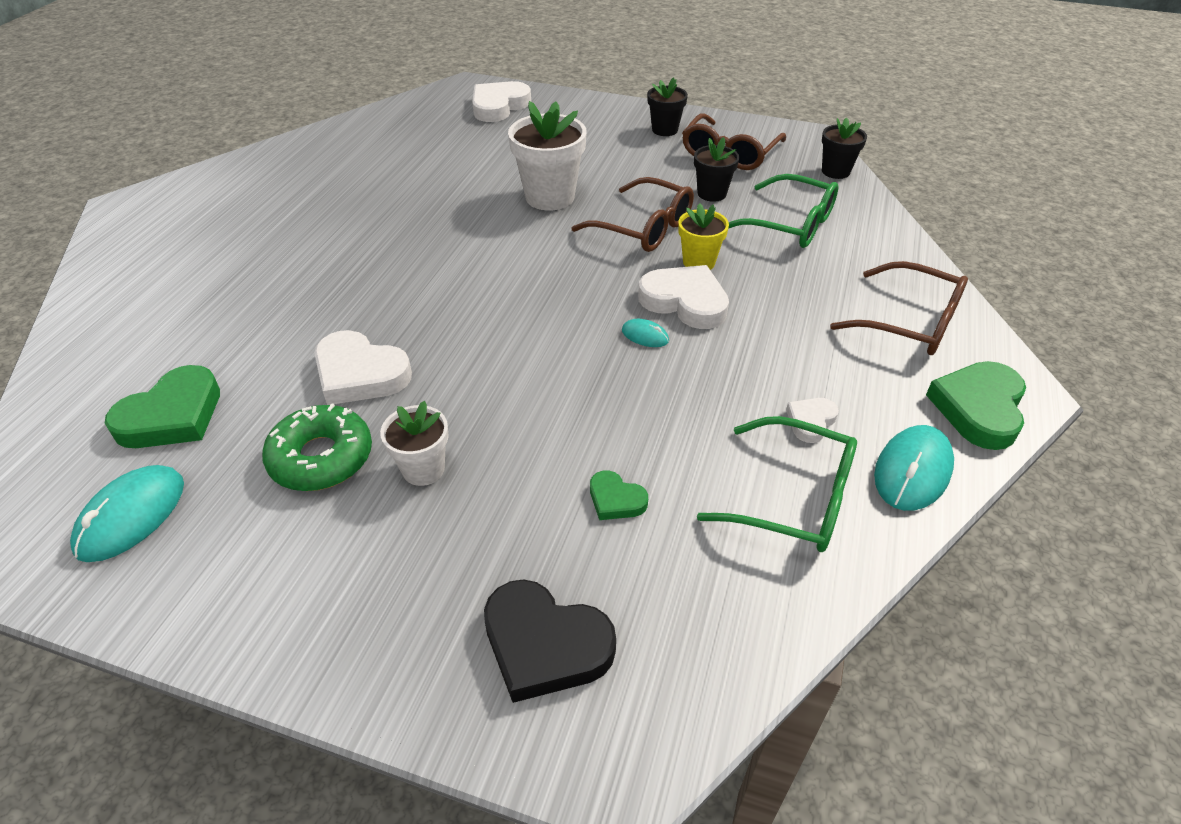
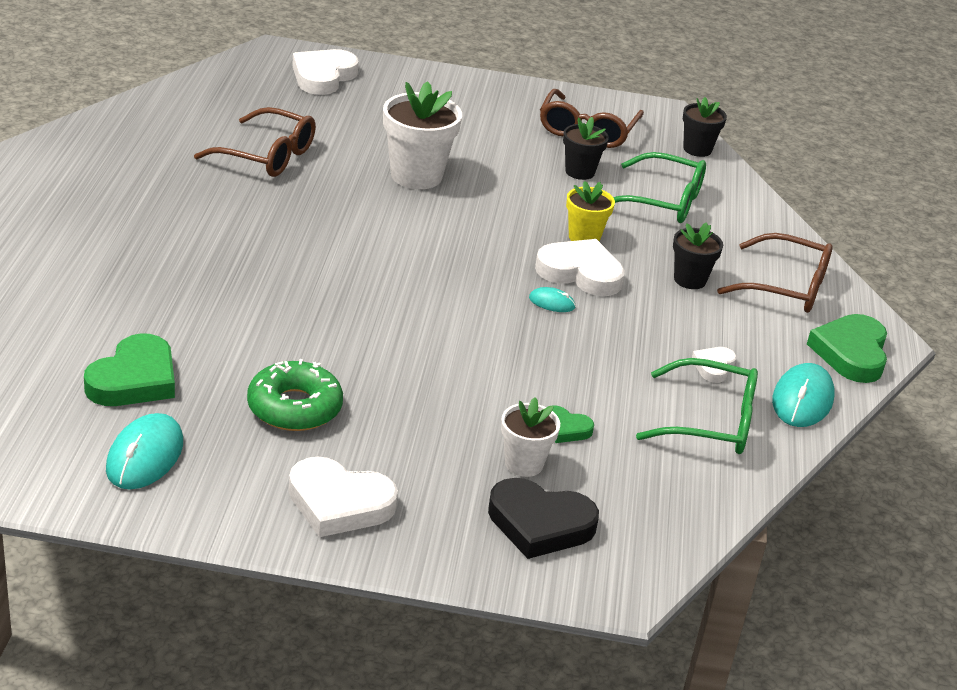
camera: 15 degrees left, 10 degrees down
white heart [314,330,412,405] -> white heart moved to [289,457,398,537]
white flower pot [380,401,449,486] -> white flower pot moved to [501,397,560,477]
brown glasses [571,177,694,252] -> brown glasses moved to [194,107,316,177]
black flower pot [647,77,688,136] -> black flower pot moved to [673,222,723,289]

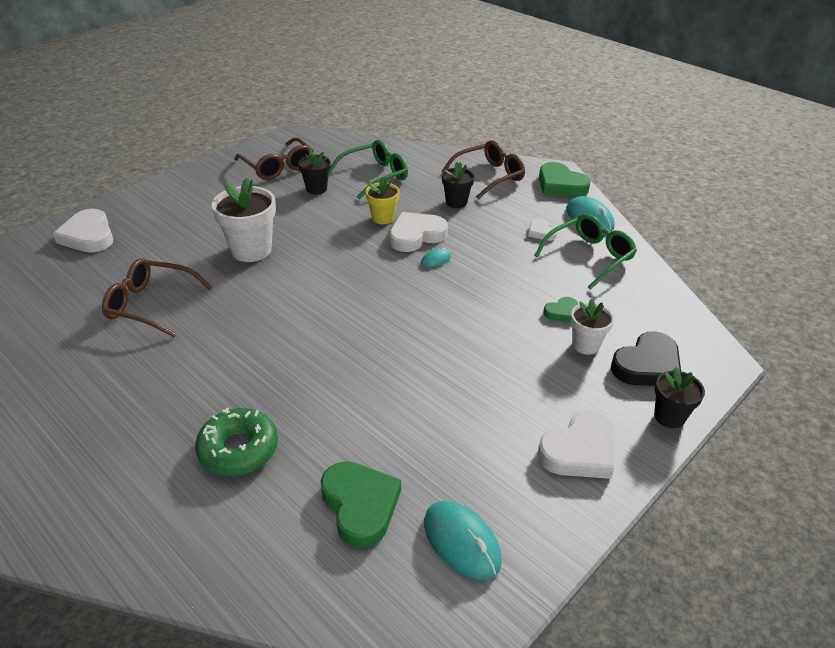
camera: 50 degrees left, 5 degrees up
brown glasses [194,107,316,177] -> brown glasses turned 135 degrees counterclockwise [102,258,213,337]
green donut [247,359,343,431] -> green donut moved to [195,408,278,476]
black flower pot [683,97,727,157] -> black flower pot moved to [654,367,705,428]

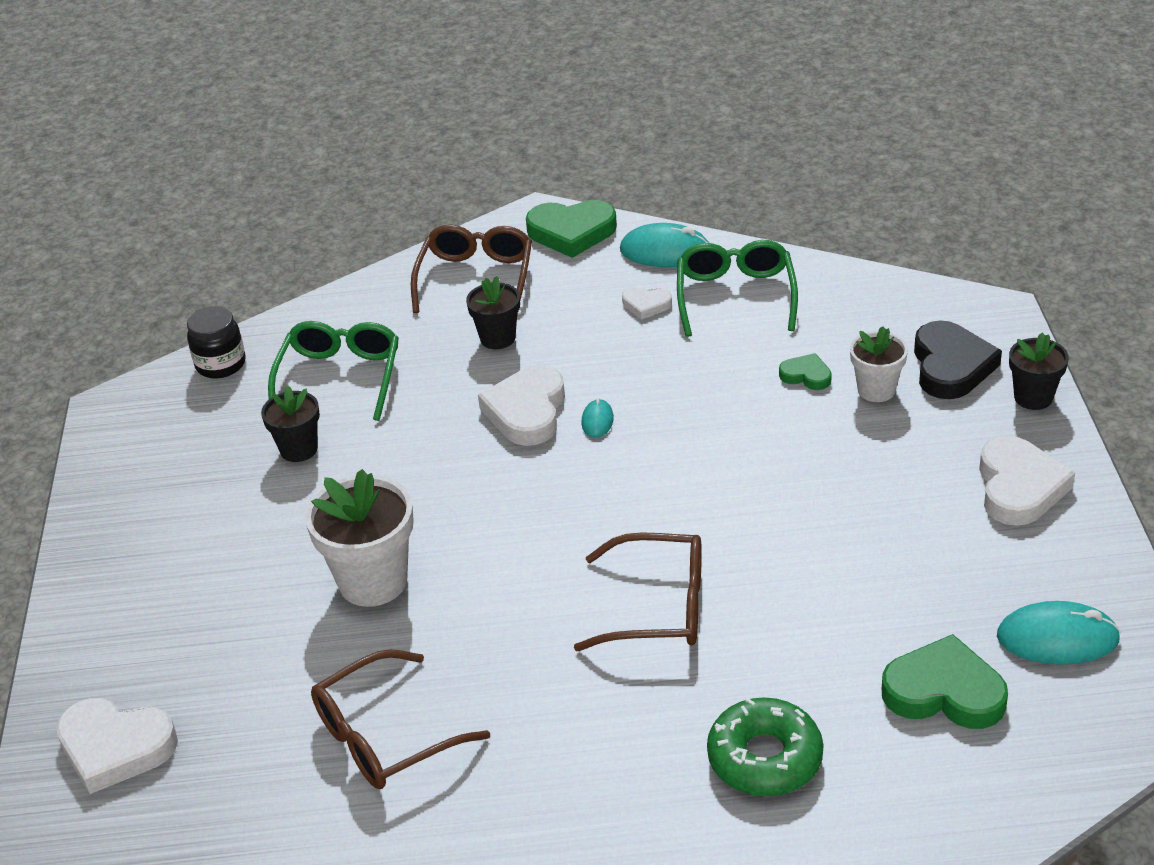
camera: 45 degrees left, 0 degrees up
brown glasses [235,137,314,180] -> brown glasses moved to [574,532,702,651]
yellow flower pot [365,177,399,224] -> none
green heart [543,297,578,322] -> green heart turned 75 degrees counterclockwise [779,353,832,390]
none -> black jar [187,306,245,378]

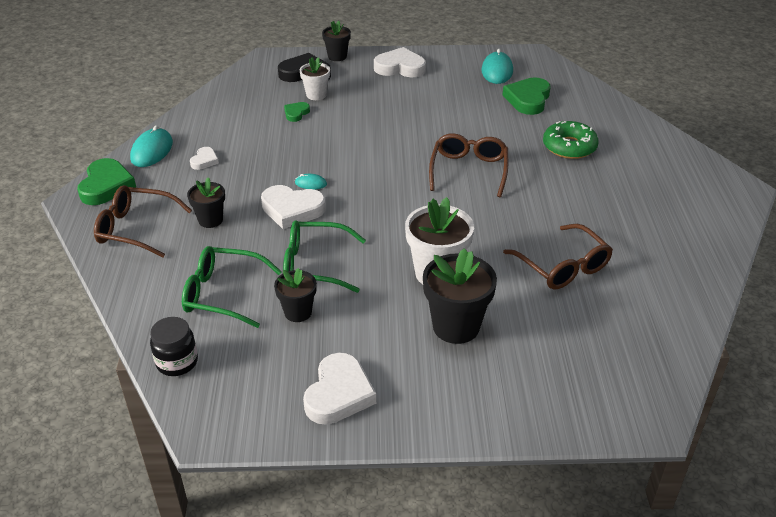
camera: 90 degrees left, 0 degrees up
white heart [56,698,178,794] -> white heart moved to [303,353,376,425]
green glasses [677,240,798,337] -> green glasses moved to [283,220,366,293]
none -> black flower pot [423,248,497,344]

